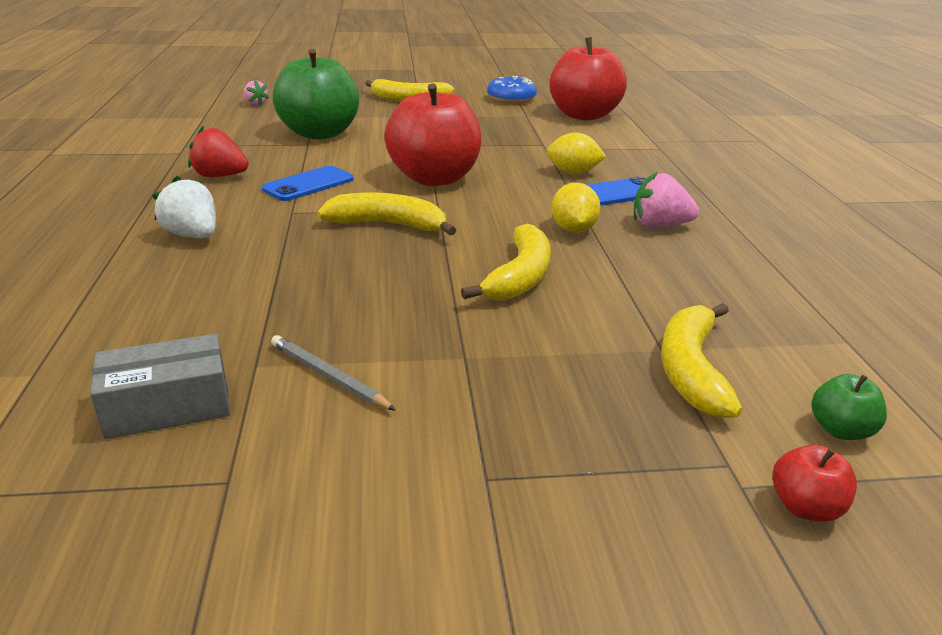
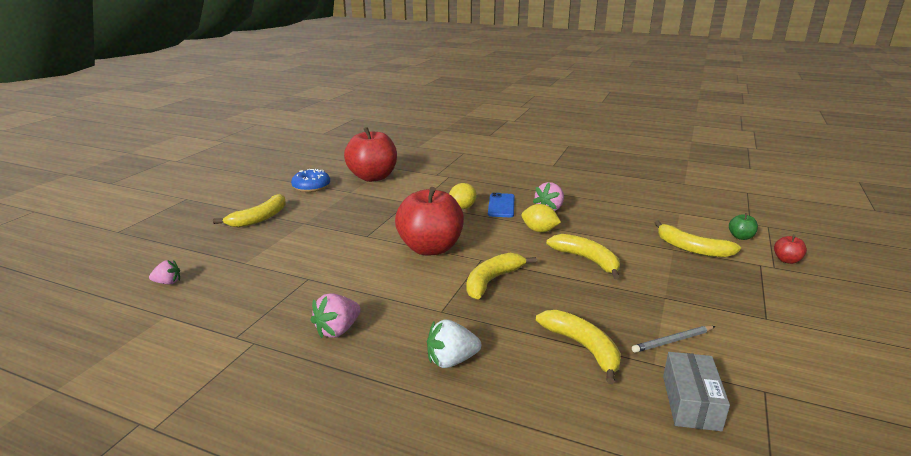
camera: 60 degrees left, 5 degrees down
red strawberry [188,126,249,177] -> pink strawberry [311,293,361,338]
blue phone [262,166,354,201] -> none
green apple [273,49,359,140] -> none
none -> yellow banana [536,310,621,384]

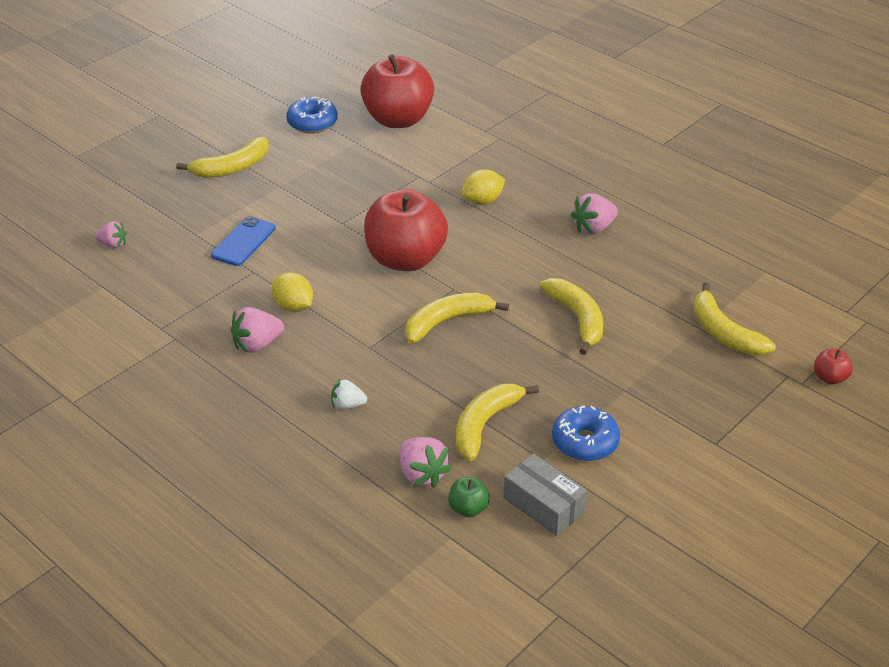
camera: 20 degrees right, 15 degrees up
white strawberry [427,319,481,368] -> white strawberry [331,378,367,410], size x0.64
blue phone [488,193,514,217] -> blue phone moved to [211,216,276,266]
yellow lemon [522,204,561,232] -> yellow lemon moved to [272,272,313,312]
yellow banana [536,310,621,384] -> yellow banana turned 135 degrees counterclockwise [456,383,539,461]
grey pencil [632,326,715,353] -> blue donut [552,405,620,461]
grey box [663,352,730,431] -> grey box turned 75 degrees counterclockwise [504,453,587,536]
green apple [729,213,758,240] -> green apple moved to [448,477,490,517]
none -> pink strawberry [400,437,452,488]

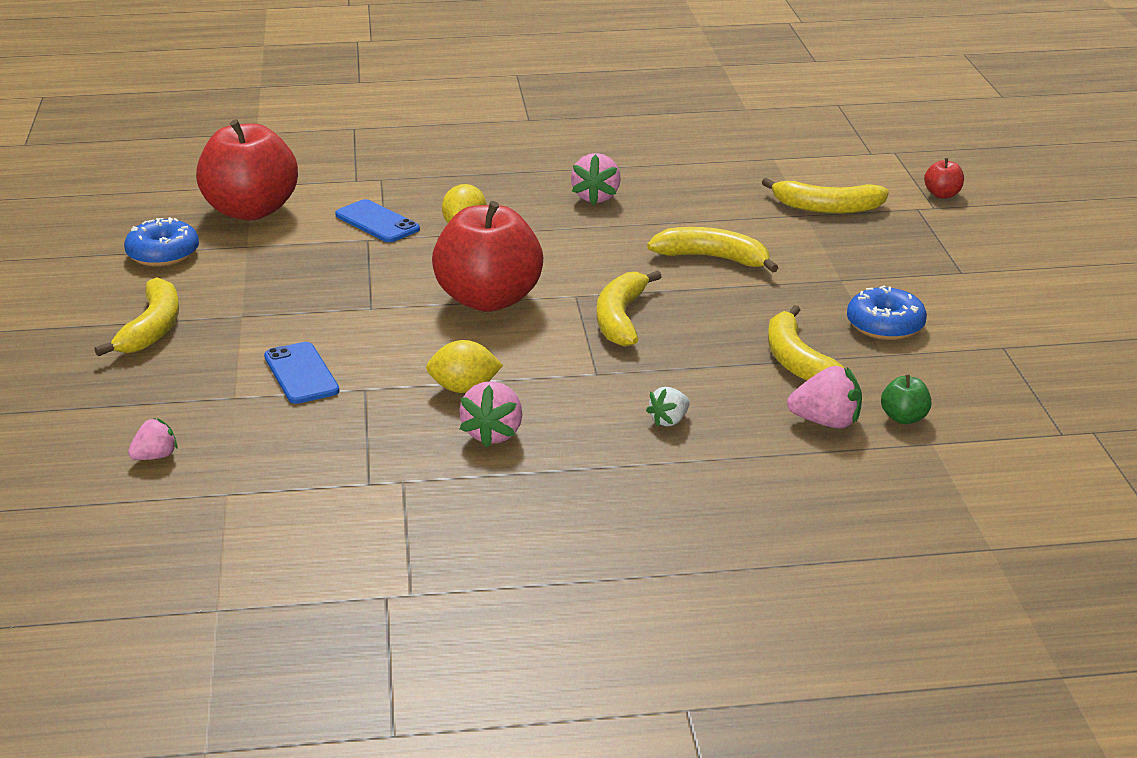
camera: 50 degrees left, 10 degrees down
grey box [504,453,587,536] -> none
none -> blue phone [335,199,420,242]

